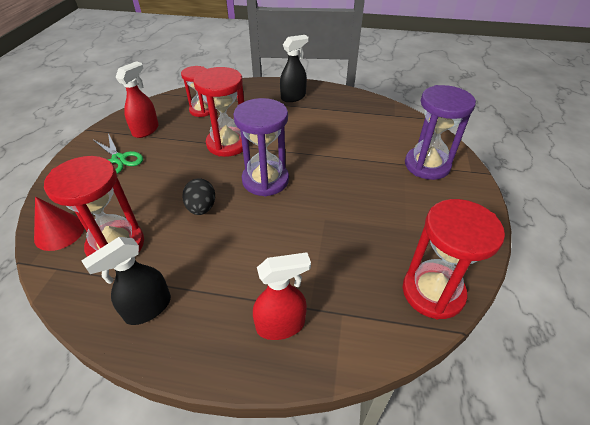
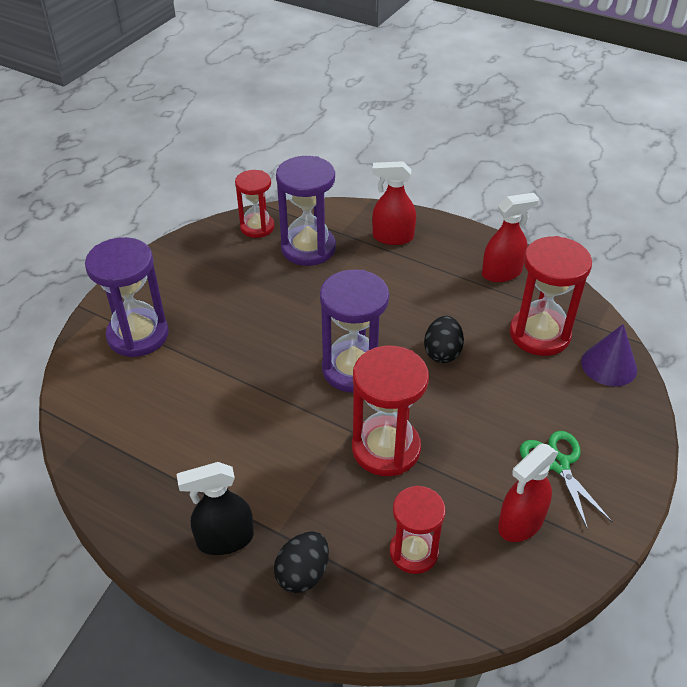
camera: 160 degrees left, 0 degrees up
red cone [34,196,84,251] -> purple cone [581,324,637,386]
black spray bottle [81,237,171,325] -> red spray bottle [482,193,539,282]
red hourglass [403,199,505,319] -> red hourglass [235,170,274,238], size x0.64
none -> black egg [274,531,329,593]
none -> purple hourglass [276,156,336,266]

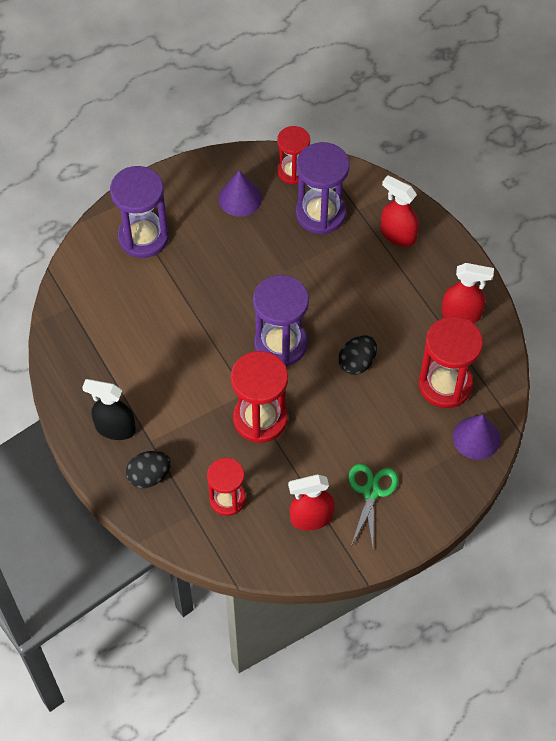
camera: 30 degrees right, 15 degrees up
none -> purple cone [218,170,262,217]

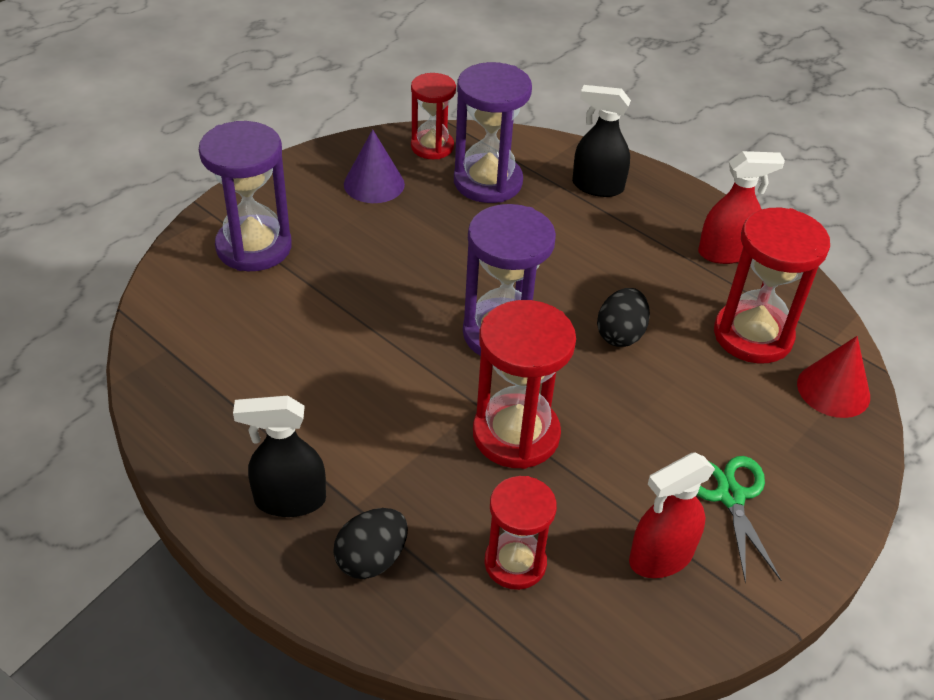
camera: 20 degrees left, 15 degrees down
red spray bottle [381,175,419,247] -> black spray bottle [572,85,631,197]
purple cone [453,414,501,460] -> red cone [797,336,870,418]

